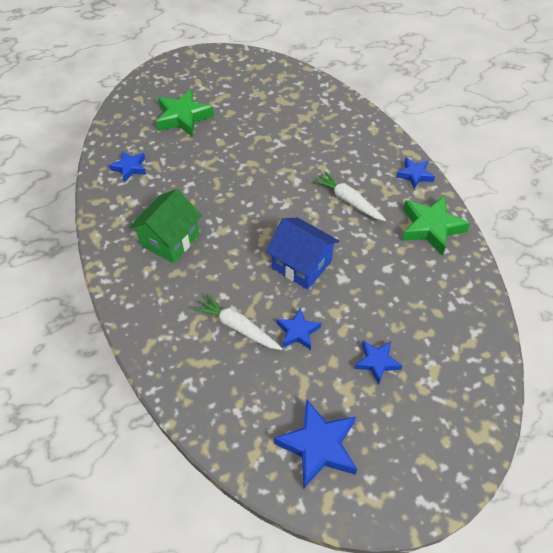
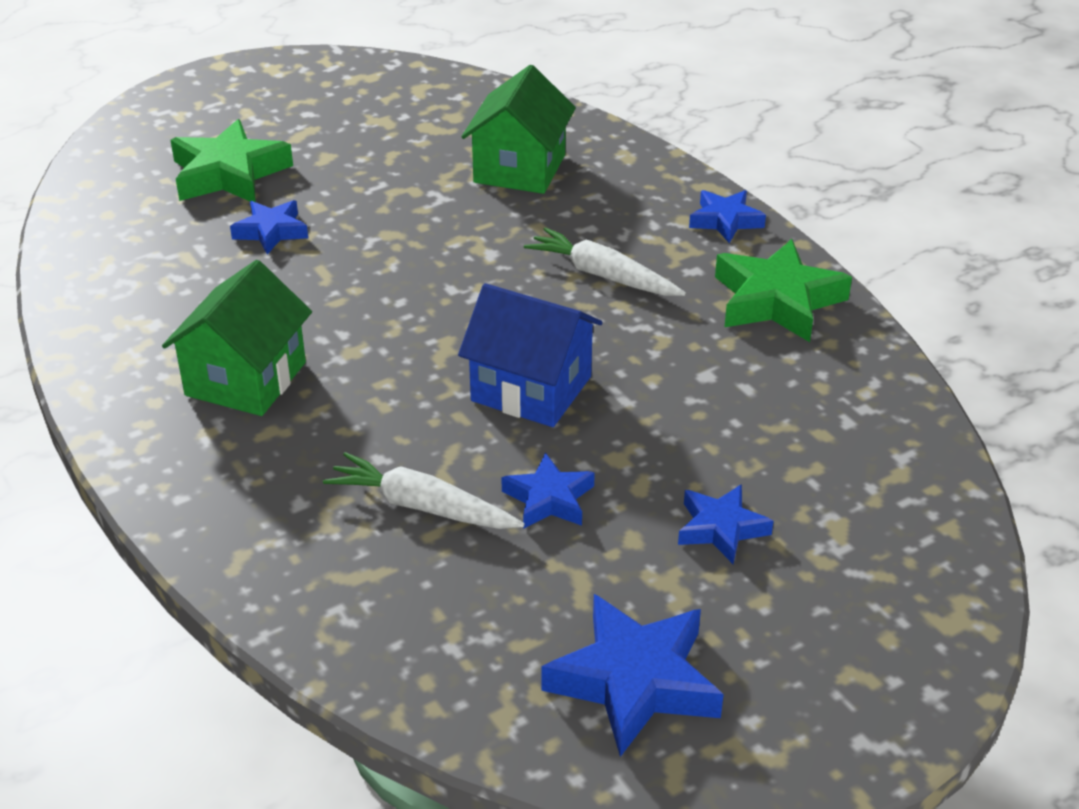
camera: 10 degrees left, 15 degrees down
blue star [109,151,146,182] -> blue star moved to [230,200,308,254]
none -> green house [461,65,576,194]

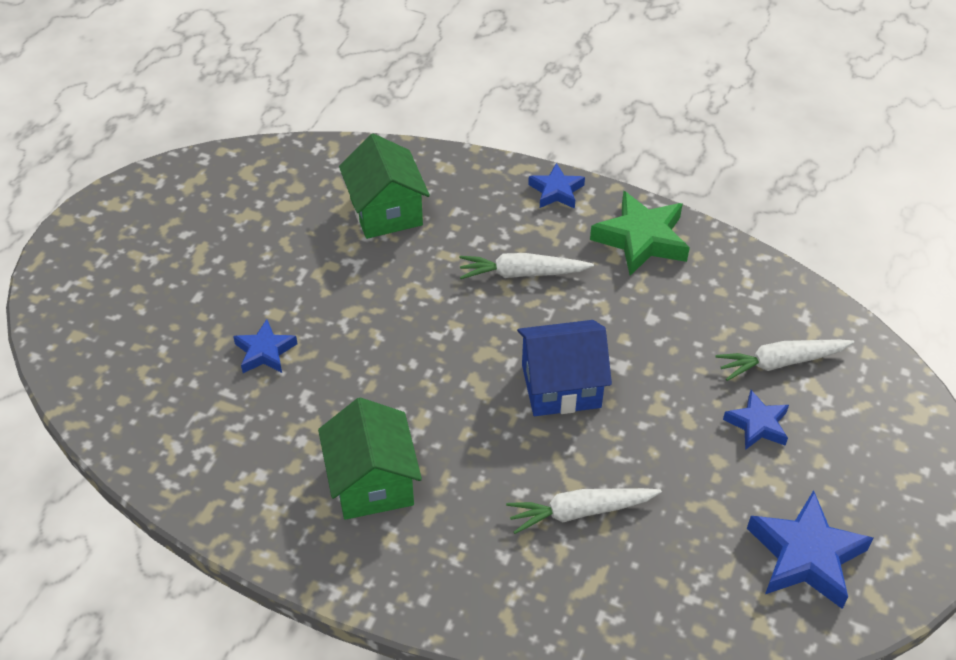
camera: 35 degrees left, 10 degrees up
green star [170,119,293,202] -> none
blue star [501,452,595,529] -> none
none -> white carrot [715,339,854,381]

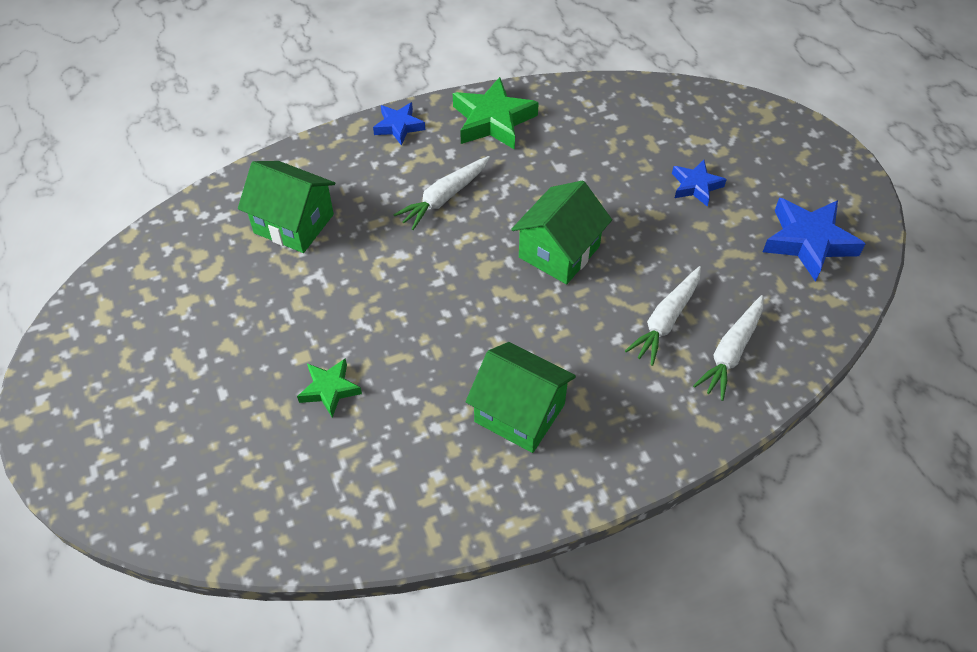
camera: 45 degrees left, 5 degrees up
blue star [233,319,298,373] -> green star [297,358,362,418]
blue house [517,320,612,416] -> green house [511,181,612,284]
white carrot [715,339,854,381] -> white carrot moved to [693,295,763,401]

